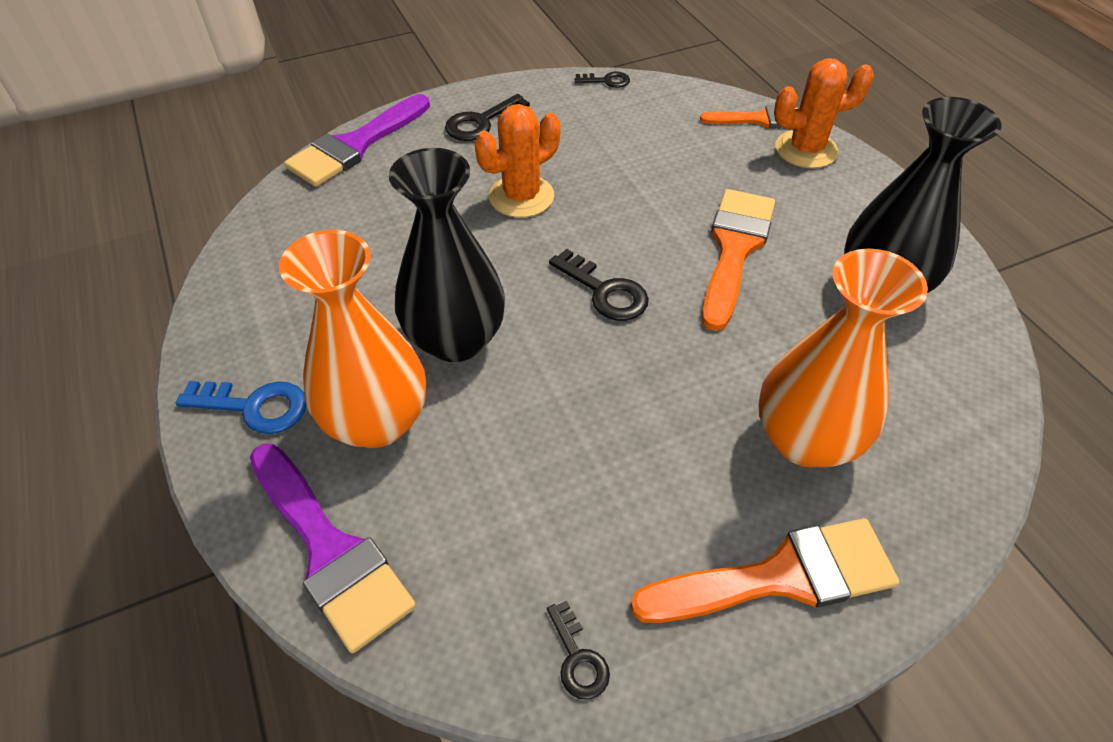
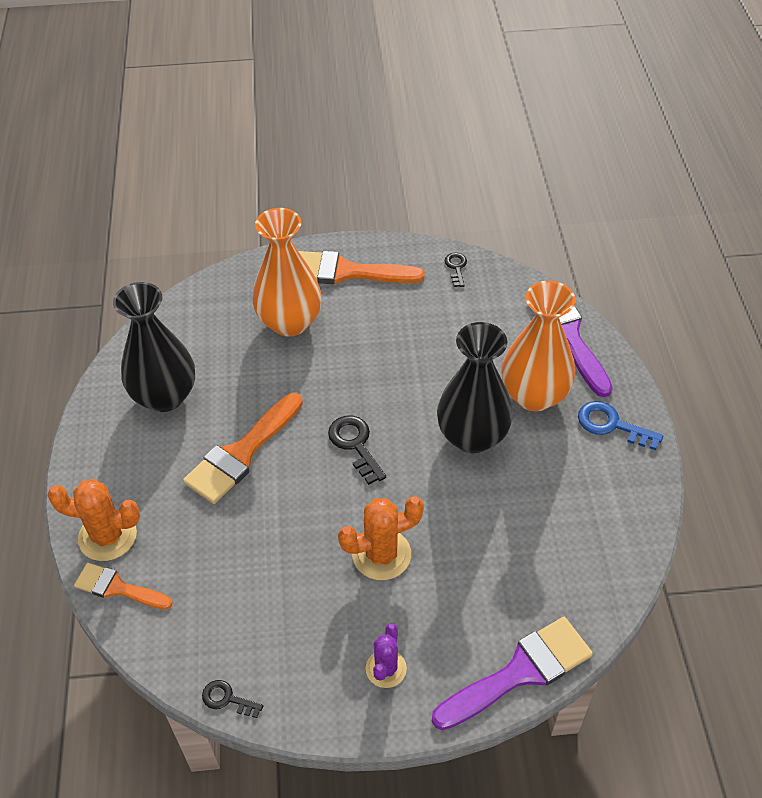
camera: 160 degrees left, 0 degrees up
black key [445,94,530,141] -> purple cactus [366,623,407,688]

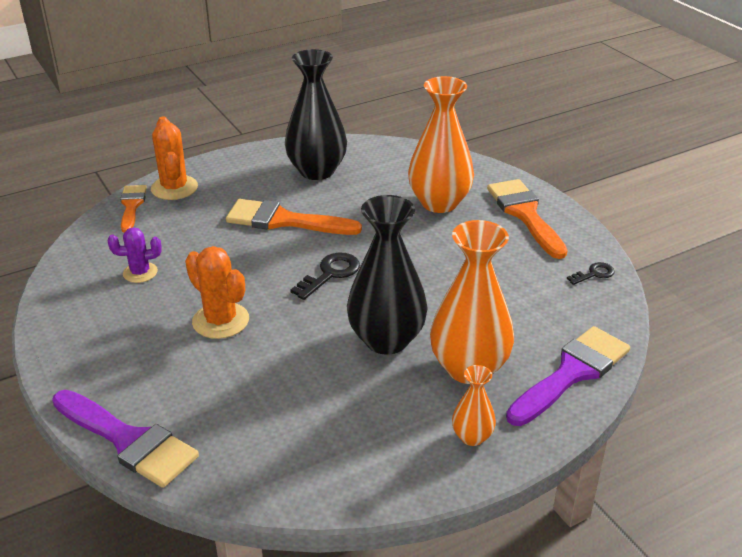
camera: 65 degrees right, 15 degrees down
black key [202,680,263,718] -> none
purple cactus [366,623,407,688] -> purple cactus moved to [108,227,162,283]
blue key [578,401,664,450] -> orange vase [452,365,496,446]

